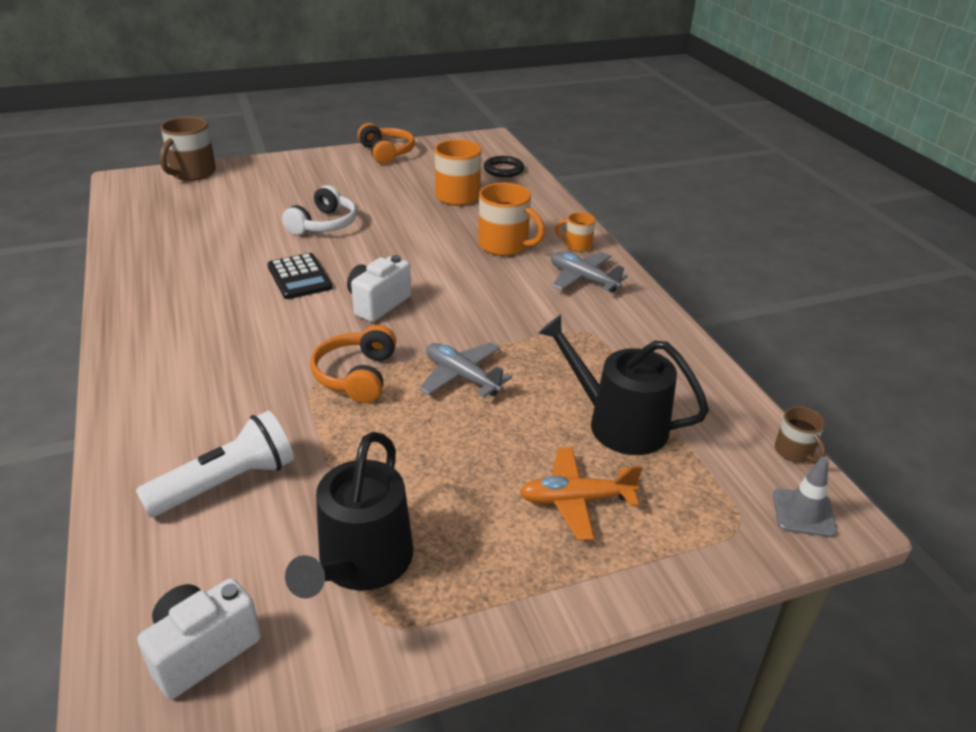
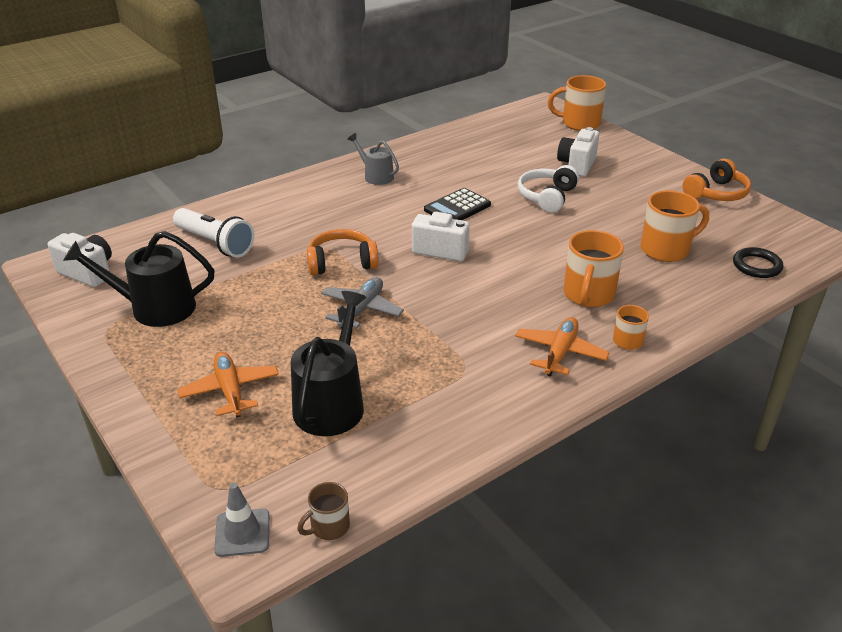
camera: 75 degrees right, 0 degrees up
brown mug [159,117,216,181] -> orange mug [548,75,606,131]
white headphones [282,185,357,235] -> white headphones turned 105 degrees clockwise [518,165,579,213]
grey plane [551,252,628,293] -> orange plane [515,317,609,377]
none -> grey watering can [347,133,399,185]
none -> white camera [557,127,599,177]

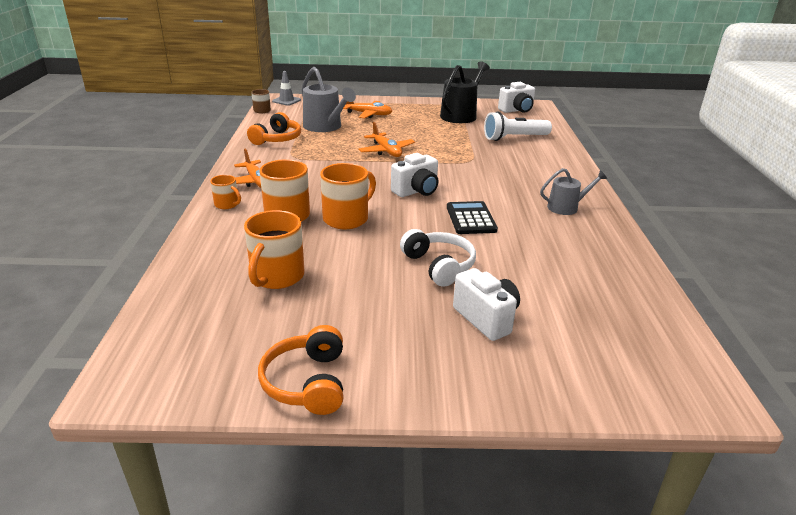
camera: 125 degrees right, 5 degrees down
black watering can [291,291,366,436] -> grey watering can [302,67,356,132]
orange headphones [307,229,379,275] -> orange headphones moved to [247,112,301,145]
grey plane [321,277,404,329] -> orange plane [358,122,415,157]
orange mug [548,75,606,131] -> orange mug moved to [320,163,376,229]
black ring [733,247,784,278] -> none

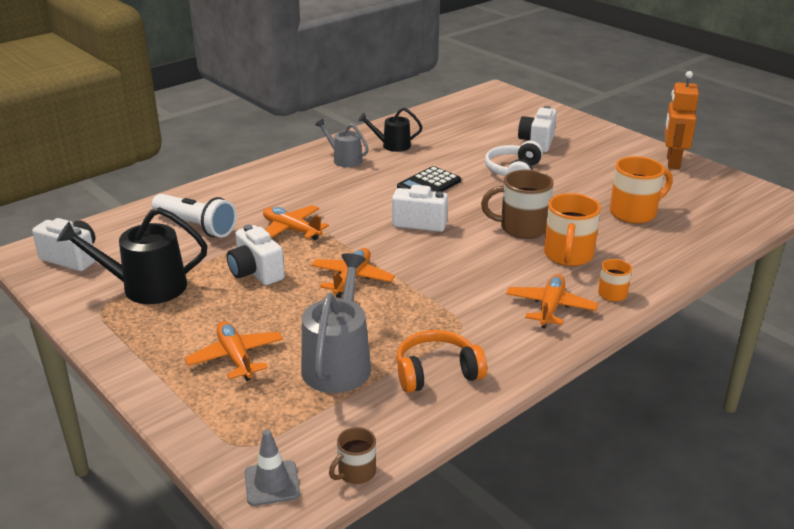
camera: 130 degrees left, 0 degrees up
orange headphones [258,325,343,415] -> orange robot [664,71,699,169]
orange mug [320,163,376,229] -> brown mug [481,169,553,239]
none -> white camera [227,224,285,285]
none -> orange plane [263,205,329,240]
none -> black watering can [358,108,422,152]

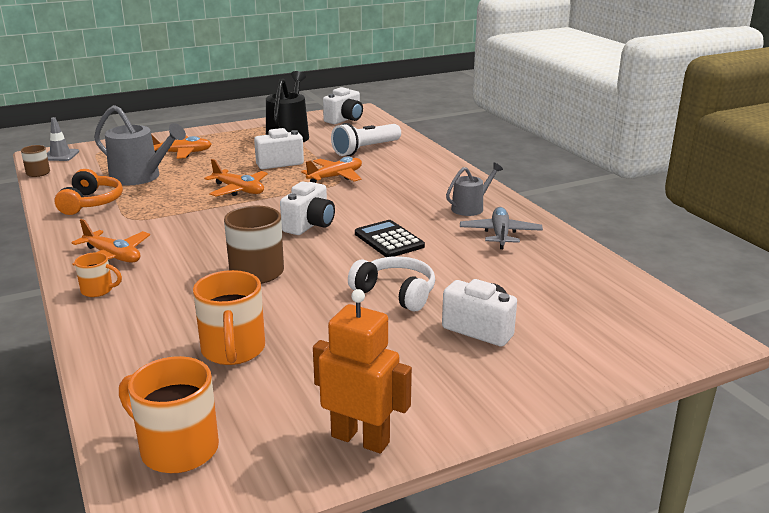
camera: 105 degrees right, 5 degrees down
black watering can [358,108,422,152] -> grey plane [460,207,543,249]
orange mug [544,193,601,266] -> orange mug moved to [119,356,219,473]

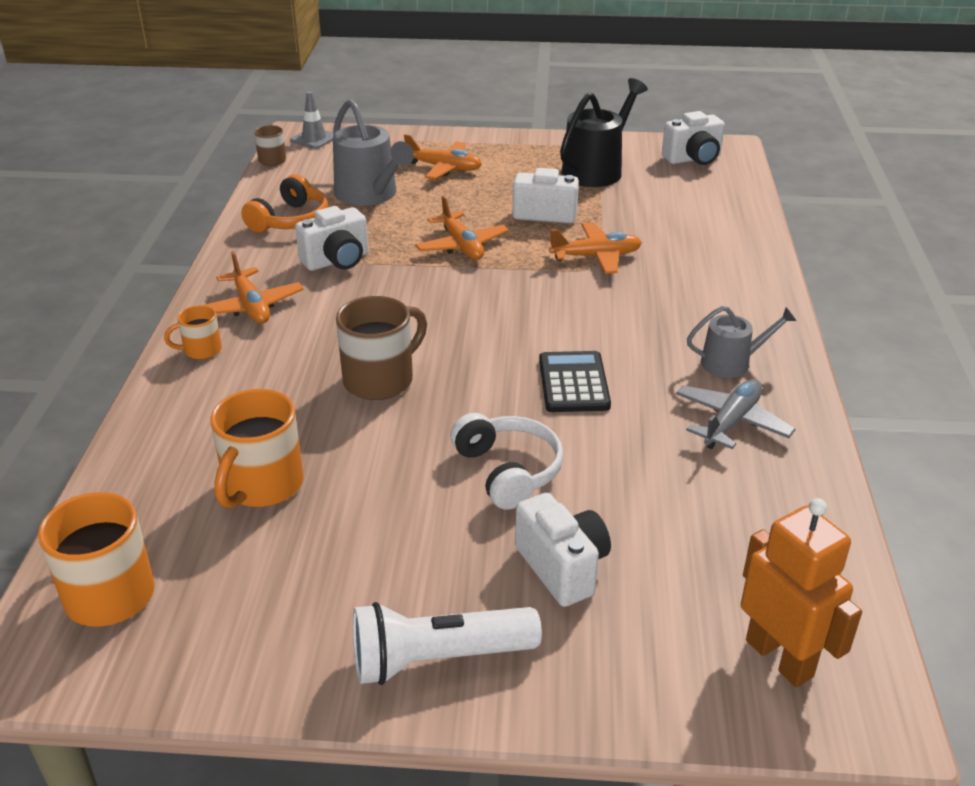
camera: 30 degrees right, 10 degrees up
orange mug [75,252,122,297] -> orange mug turned 120 degrees clockwise [164,305,222,359]
white camera [280,182,335,235] -> white camera moved to [295,206,369,271]
orange robot [313,289,412,454] -> orange robot moved to [741,498,862,687]
white flashlight [331,123,401,156] -> white flashlight moved to [353,602,542,685]

